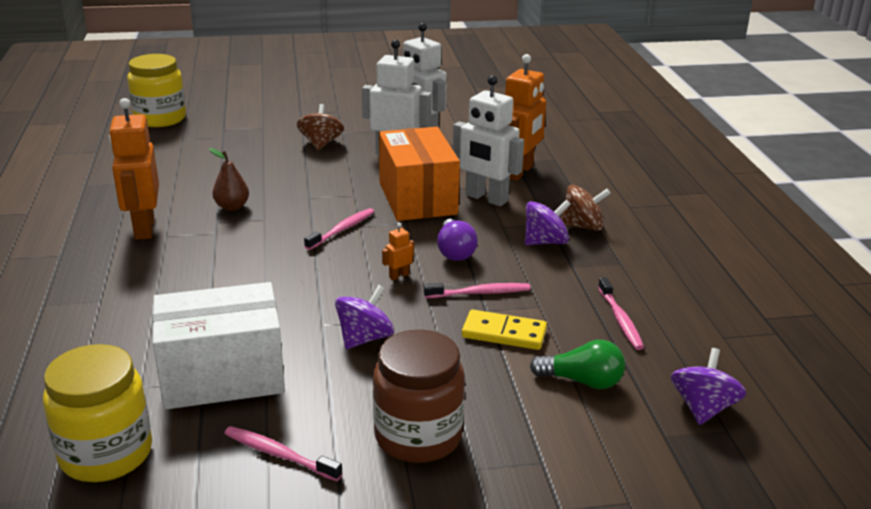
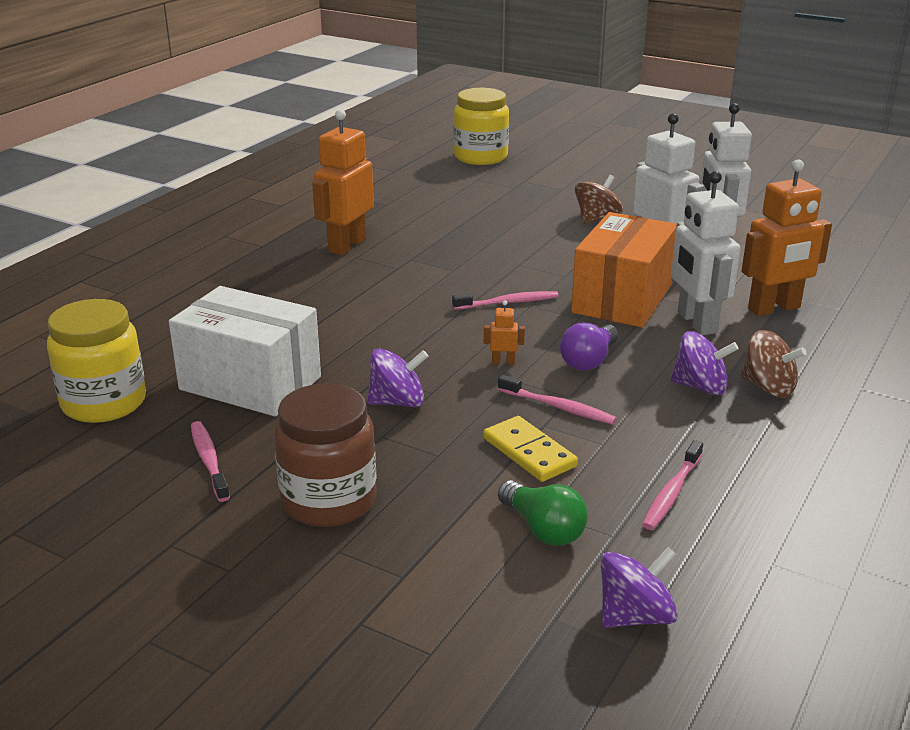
camera: 40 degrees right, 0 degrees up
brown pear [209,148,249,211] -> none

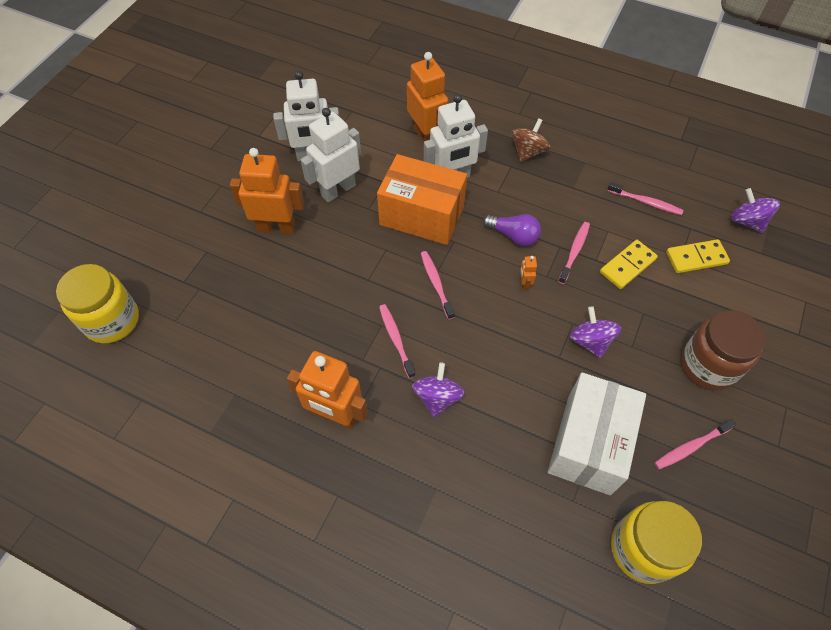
camera: 95 degrees left, 30 degrees up
green light bulb [498,480,588,546] -> yellow domino [666,239,730,273]
brown spinning top [575,175,623,224] -> orange robot [230,148,304,234]
purple spinning top [671,331,739,395] -> purple spinning top moved to [412,362,465,417]
none -> pink toothbrush [379,304,416,379]

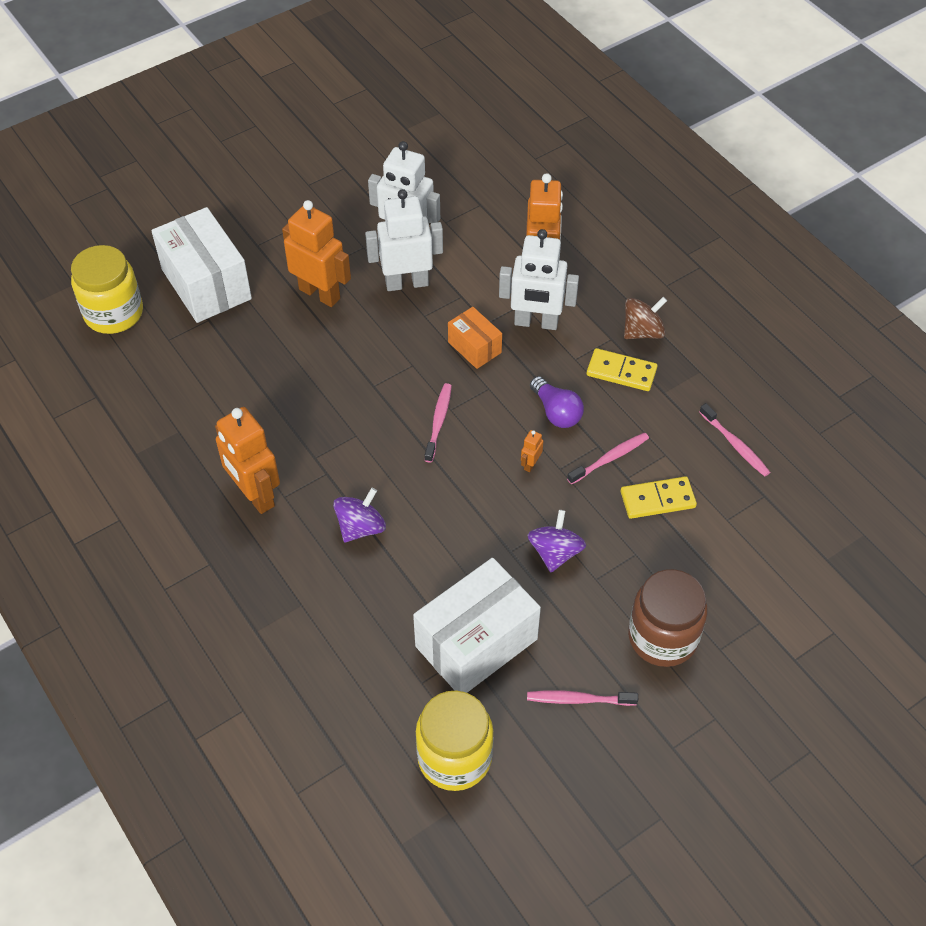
camera: 30 degrees right, 5 degrees down
orange box [377,154,467,245] -> orange box [448,307,502,369], size x0.52
pink toothbrush [379,304,416,379] -> none
yellow domino [666,239,730,273] -> yellow domino moved to [587,348,657,391]
purple spinning top [731,188,780,233] -> none
none -> white box [151,207,252,323]

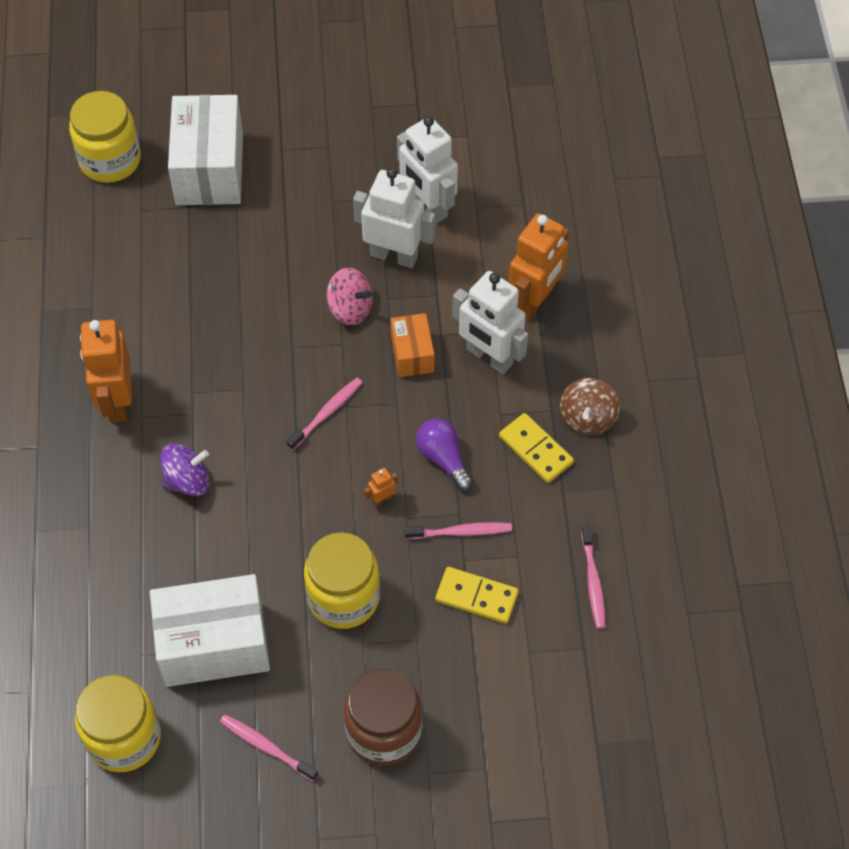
camera: 30 degrees right, 5 degrees up
orange robot [282,200,351,307] -> none
purple spinning top [527,510,586,572] -> yellow jar [304,532,380,629]
purple light bulb [530,376,584,428] -> purple light bulb turned 150 degrees clockwise [416,419,473,491]
brown spinning top [624,297,667,339] -> brown spinning top turned 105 degrees clockwise [560,378,620,435]
none -> pink spinning top [327,267,373,325]

